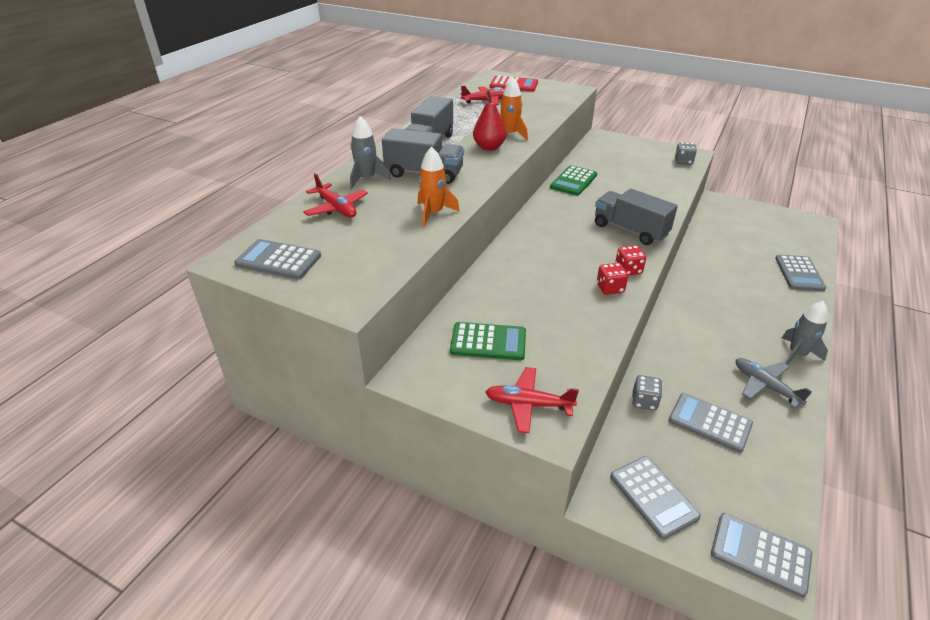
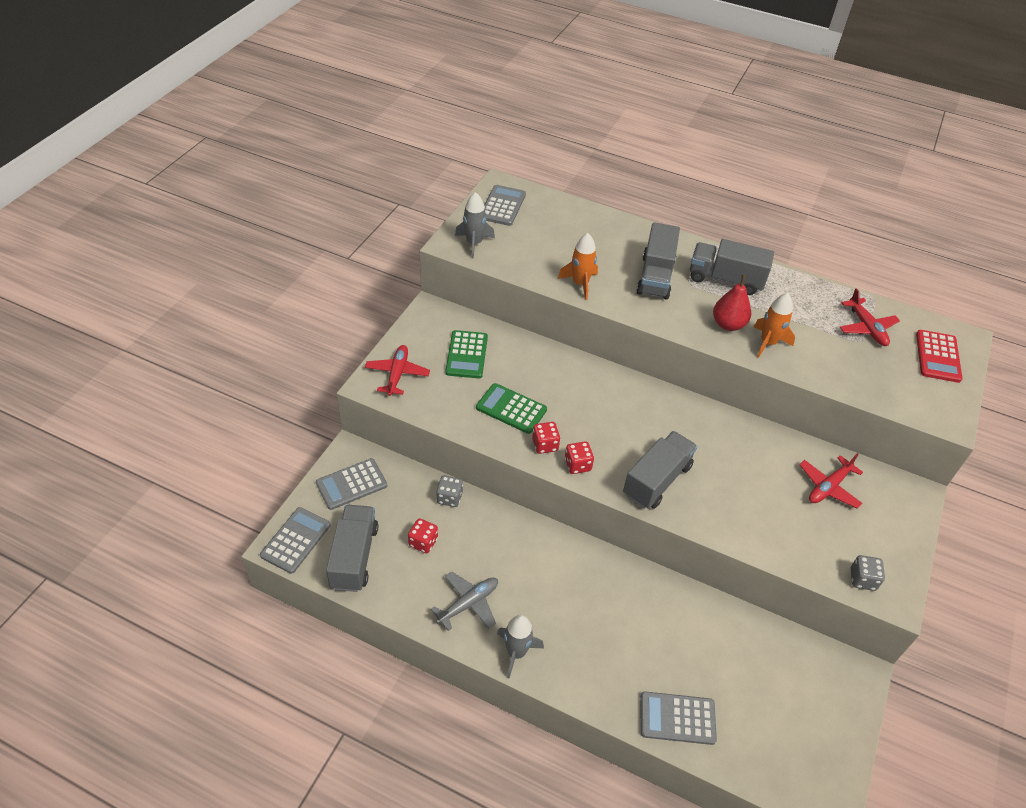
camera: 85 degrees right, 10 degrees up
red plane [303,173,368,218] -> red plane moved to [799,453,863,509]
grey rocket [350,116,391,189] -> grey rocket moved to [455,192,495,259]
green calculator [550,165,597,196] -> green calculator moved to [476,383,547,434]
grey calculator [669,393,753,453] -> red dice [408,518,438,553]
none -> grey truck [326,505,378,592]

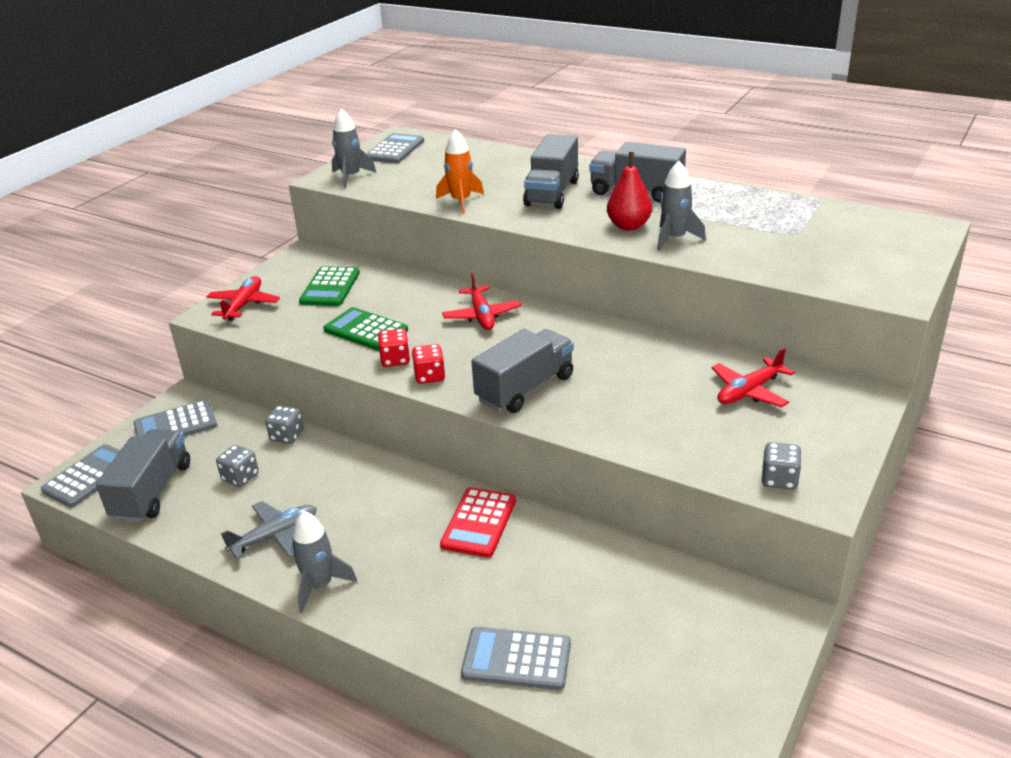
camera: 10 degrees right, 15 degrees down
red dice [408,518,438,553] -> grey dice [216,445,259,487]
orange rocket [754,293,795,358] -> grey rocket [657,161,706,251]
red plane [840,288,900,346] -> red plane moved to [442,272,521,330]
red calculator [916,330,963,383] -> red calculator moved to [440,487,516,558]

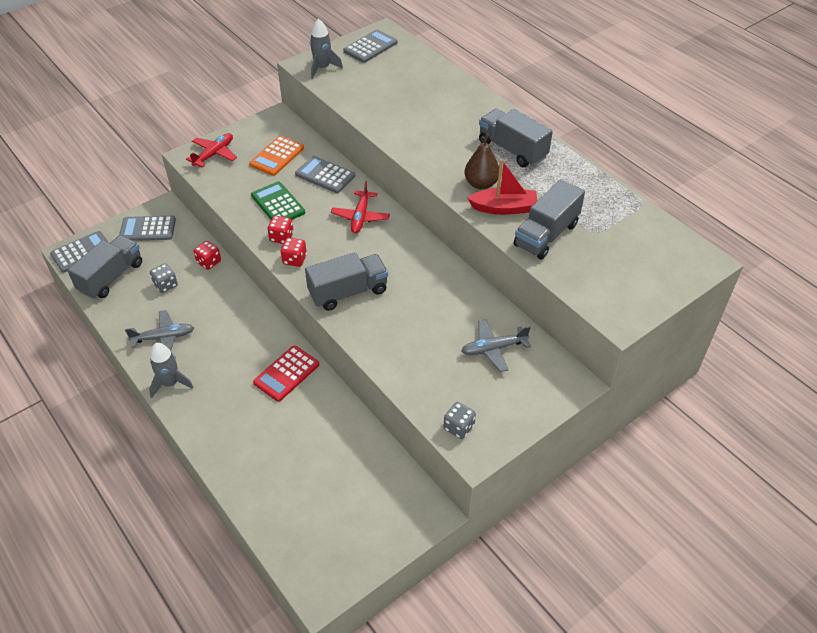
camera: 20 degrees right, 15 degrees up
grey dice [265,406,304,444] -> red dice [193,241,221,270]
green calculator [299,266,360,306] -> orange calculator [249,136,304,176]
orange rocket [436,129,484,213] -> none
grey calculator [461,627,571,690] -> grey calculator moved to [295,156,355,193]
grey truck [523,134,579,209] -> grey truck moved to [514,179,585,259]
red pear [607,152,652,230] -> brown pear [465,133,499,190]
grey rocket [657,161,706,251] -> red boat [467,159,538,215]
red plane [712,347,795,407] -> grey plane [462,319,531,372]

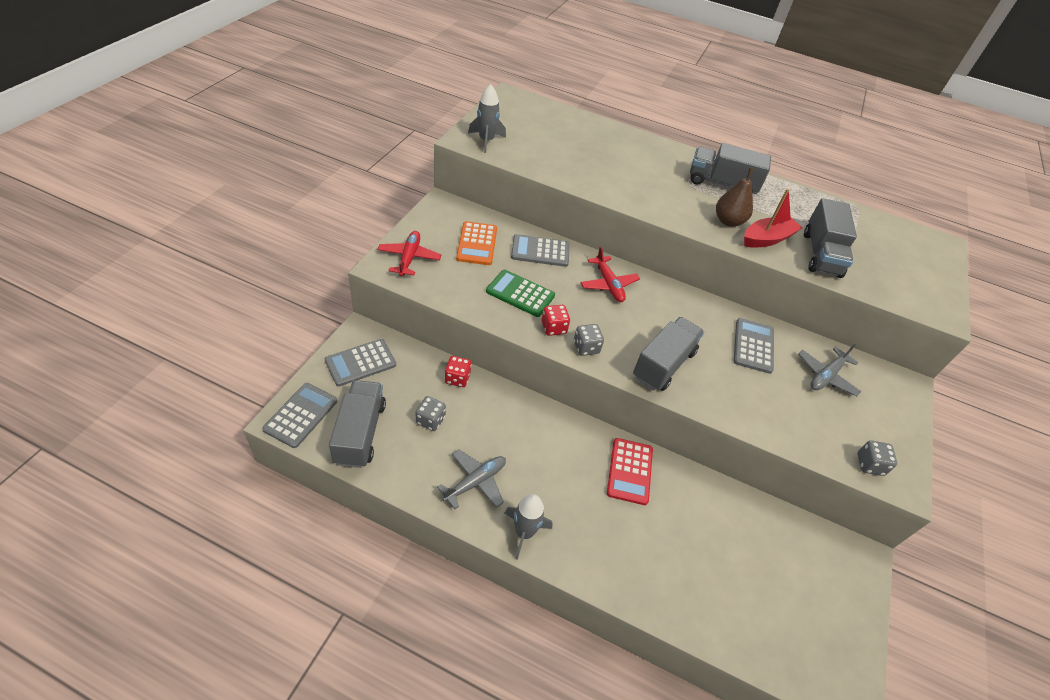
camera: 35 degrees left, 0 degrees up
red dice [281,238,307,267] -> grey dice [574,324,604,356]
grey calculator [343,30,397,63] -> grey calculator moved to [734,318,774,374]

